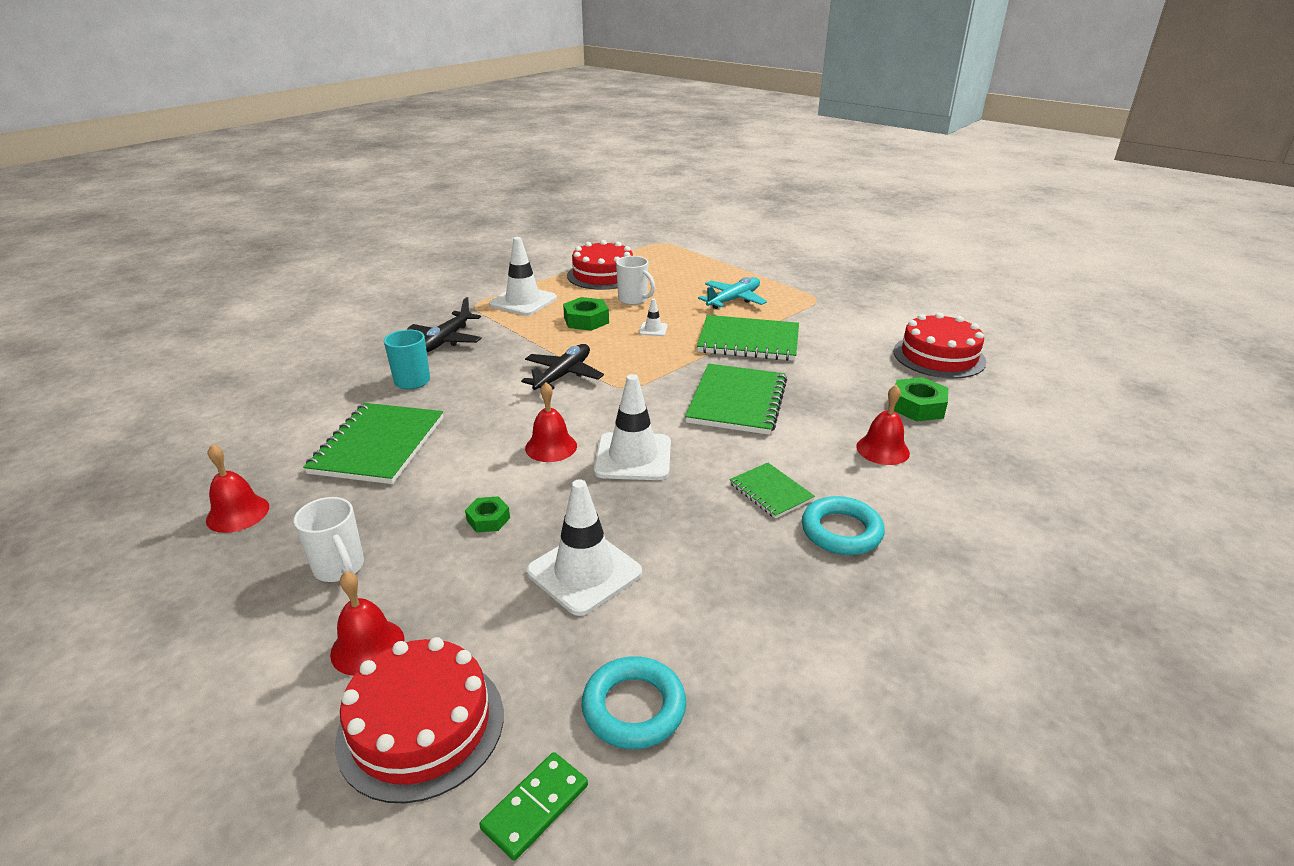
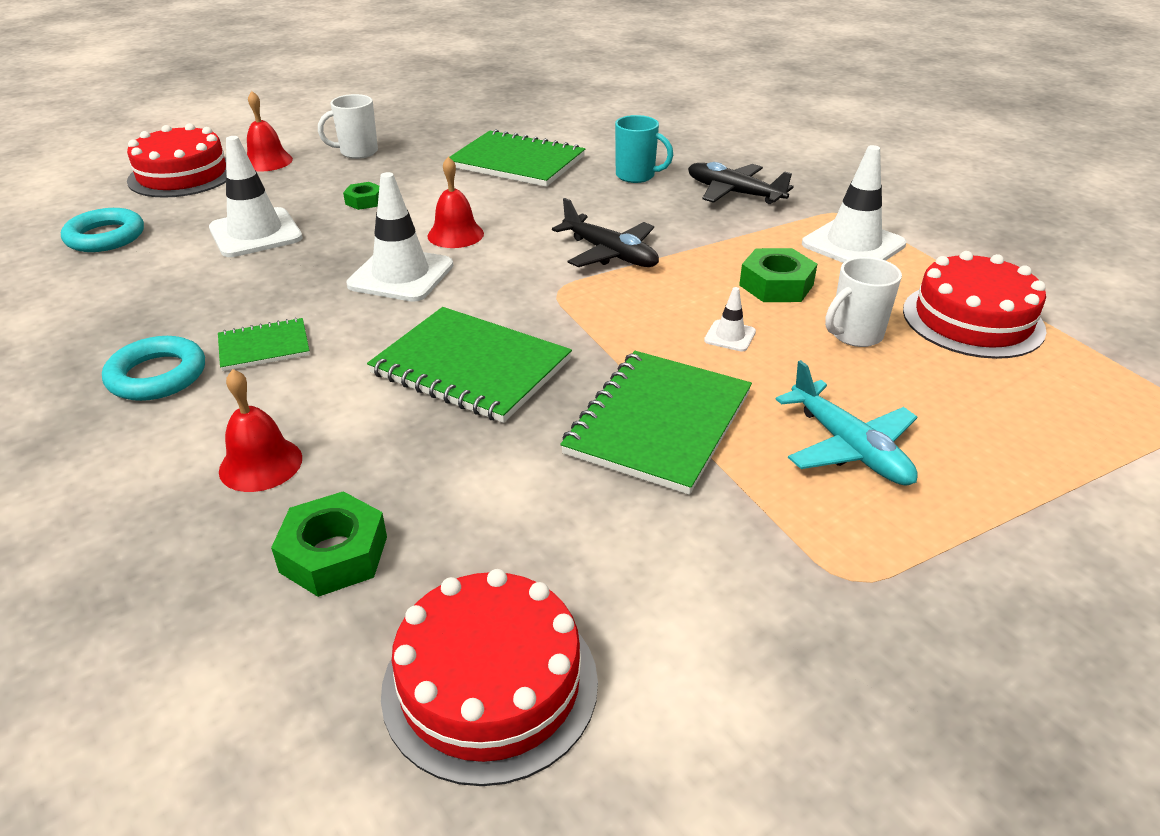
camera: 105 degrees right, 5 degrees up
red bell [206,444,269,533] -> none
green domino [480,752,588,861] -> none

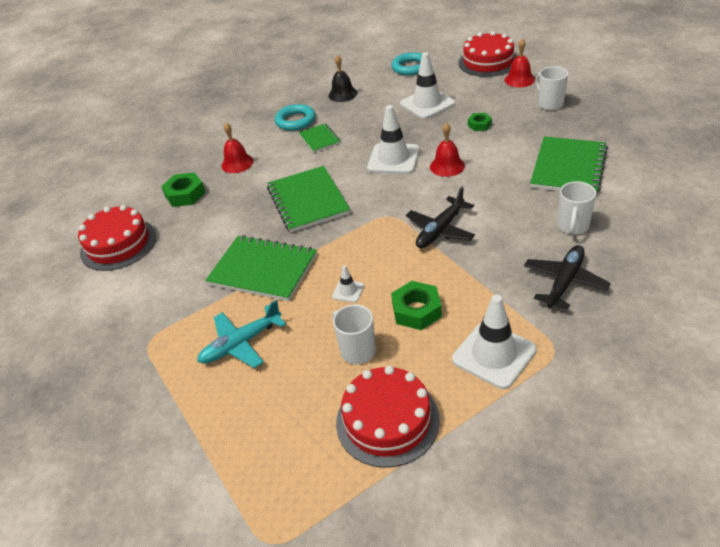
camera: 90 degrees right, 5 degrees up
green notebook [367,307,572,423] -> green notebook turned 45 degrees counterclockwise [267,166,350,233]
turquoise mug [615,115,673,183] -> white mug [557,181,596,235]
none -> black bell [329,55,357,102]

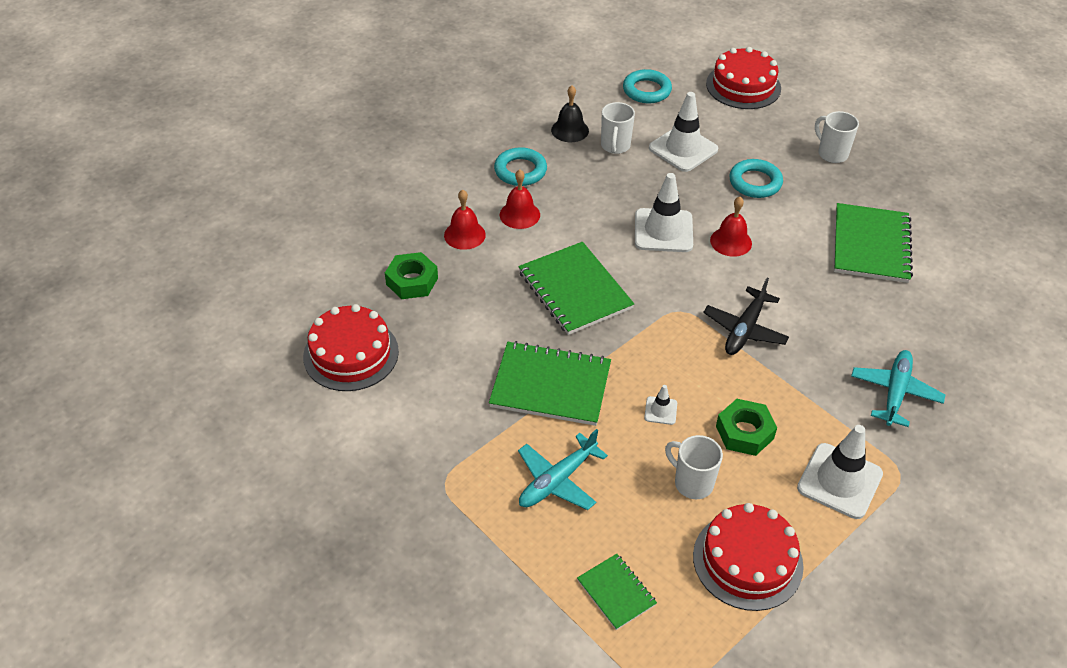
camera: 15 degrees left, 5 degrees up
green notebook [299,124,341,152] -> green notebook moved to [577,554,657,630]
green nut [468,113,492,131] -> turquoise ring [729,159,783,198]
red bell [504,38,535,87] -> red bell moved to [500,170,540,229]
black plane [524,245,611,309] -> turquoise plane [851,350,945,427]
white mug [557,181,596,235] -> white mug moved to [601,102,635,154]

